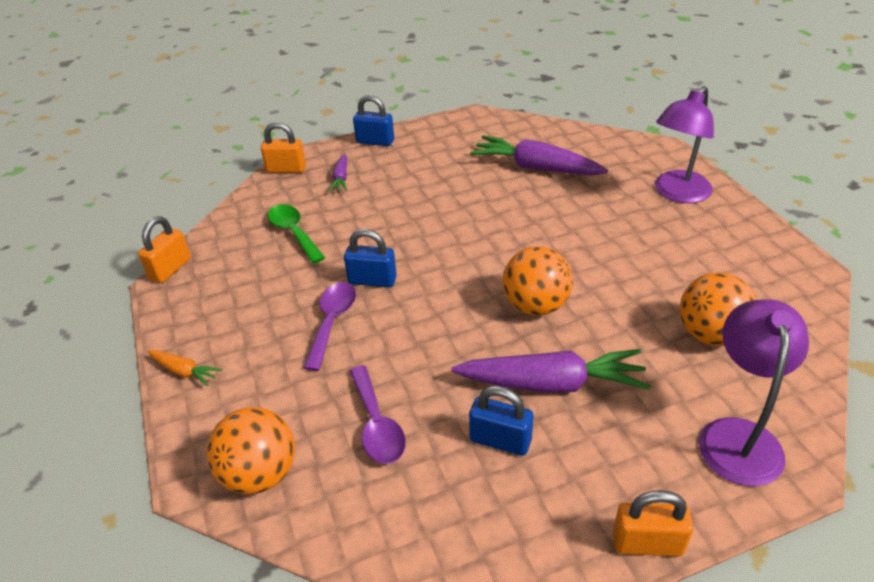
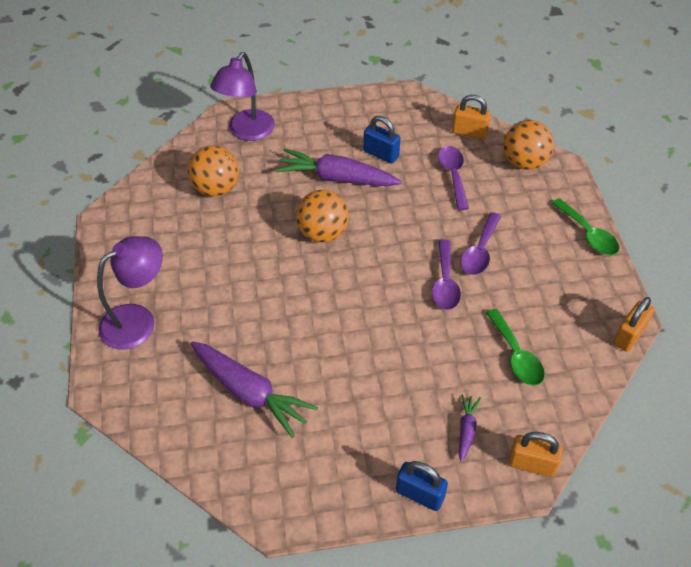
camera: 170 degrees left, 10 degrees up
orange carrot [148,350,222,386] -> green spoon [552,198,619,255]
blue padlock [344,229,397,288] -> purple spoon [432,239,461,310]
orange padlock [613,490,693,556] -> orange padlock moved to [452,95,491,139]

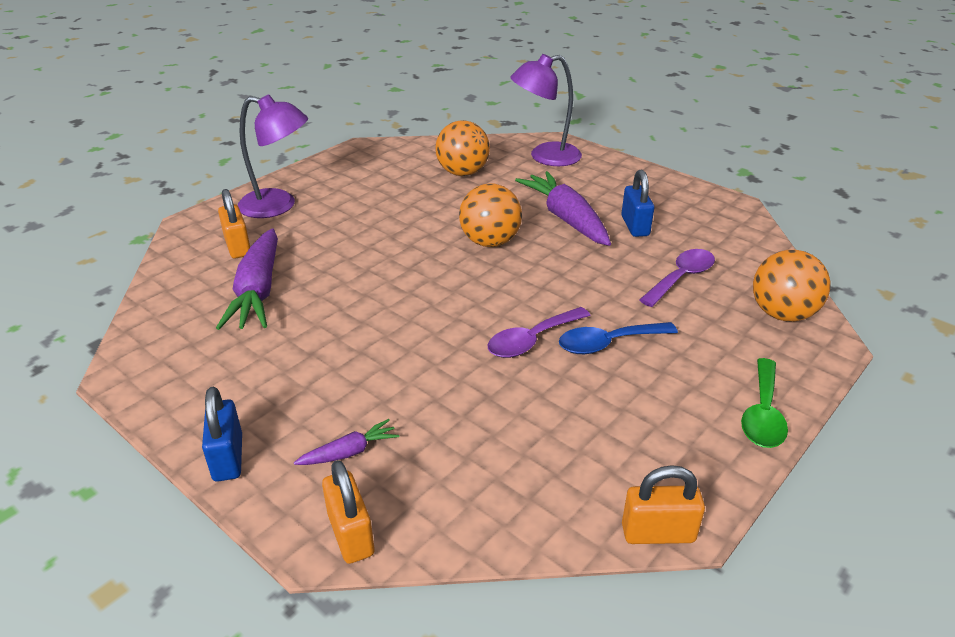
camera: 50 degrees right, 15 degrees down
orange padlock [452,95,491,139] -> orange padlock moved to [218,189,250,258]
purple spoon [460,212,501,275] -> blue spoon [559,322,678,354]
green spoon [486,309,545,386] -> none

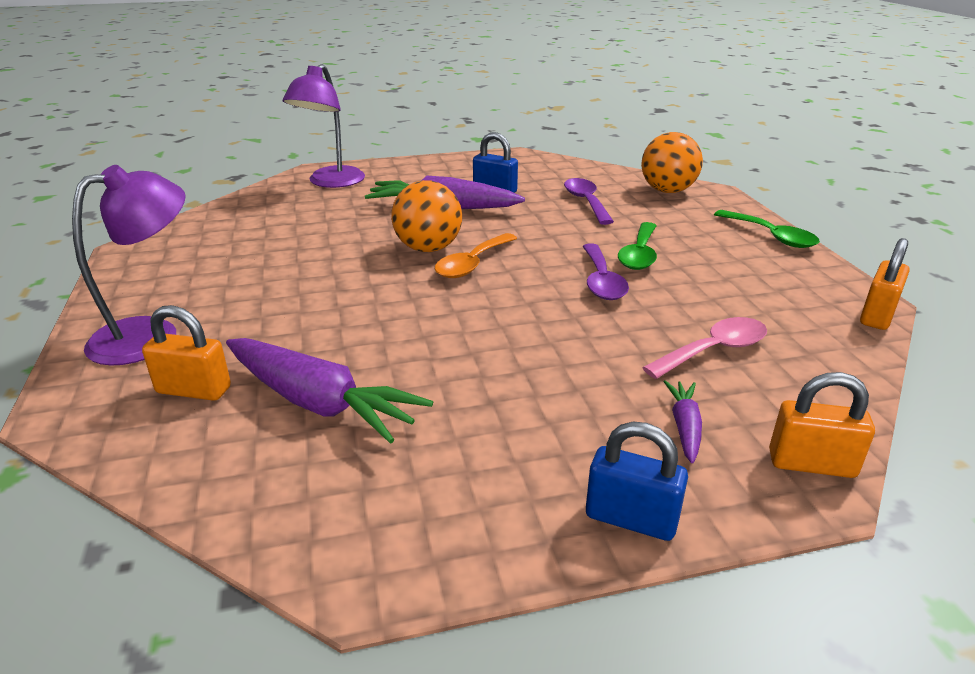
camera: 55 degrees left, 5 degrees down
orange ball [435,120,490,176] -> none
blue spoon [559,322,678,354] -> green spoon [618,222,657,270]
none -> orange spoon [435,233,517,278]
none -> pink spoon [642,317,767,379]

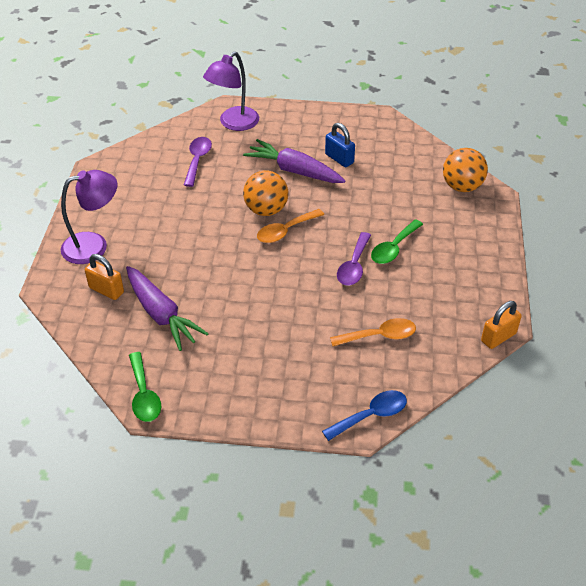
camera: 20 degrees right, 15 degrees up
purple spoon [564,178,614,225] -> purple spoon moved to [184,137,212,187]
blue padlock [586,422,688,541] -> none
pink spoon [642,317,767,379] -> orange spoon [330,318,416,346]
purple carrot [664,380,702,463] -> none
green spoon [714,210,820,248] -> green spoon moved to [129,352,161,422]
orange padlock [769,372,875,478] -> blue spoon [322,390,407,441]

